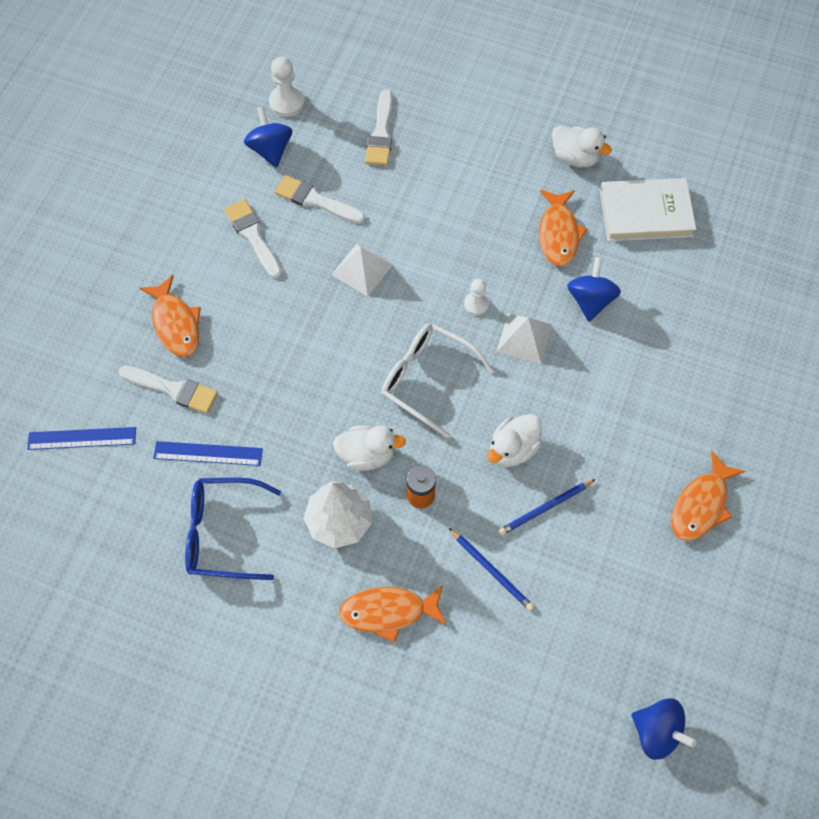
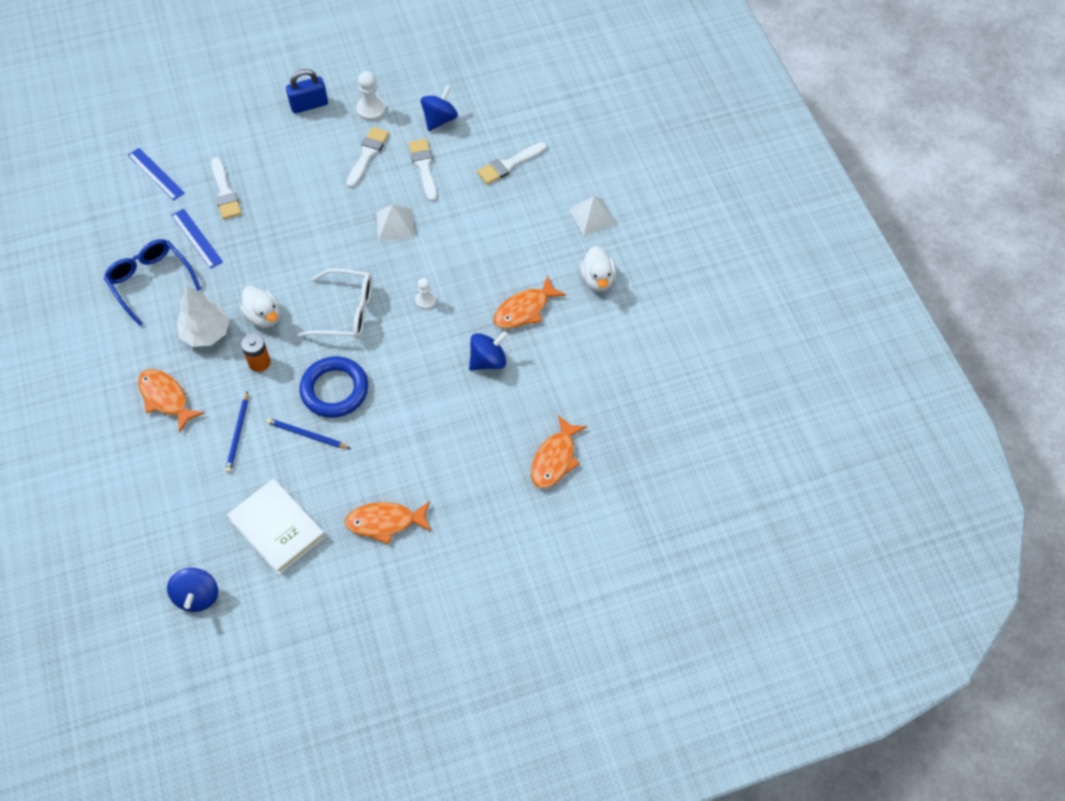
camera: 50 degrees right, 5 degrees down
orange fish [139,275,201,357] -> orange fish moved to [531,415,587,489]
white pawn [269,57,305,117] -> white pawn moved to [356,71,386,121]
white glasses [381,323,494,438] -> white glasses turned 105 degrees clockwise [297,269,372,339]
white duck [487,414,542,467] -> blue ring [300,356,368,418]
white pyramid [496,313,552,364] -> white pyramid moved to [569,196,616,236]
white book [600,178,696,241] -> white book moved to [227,479,325,575]
none -> blue padlock [286,69,328,114]

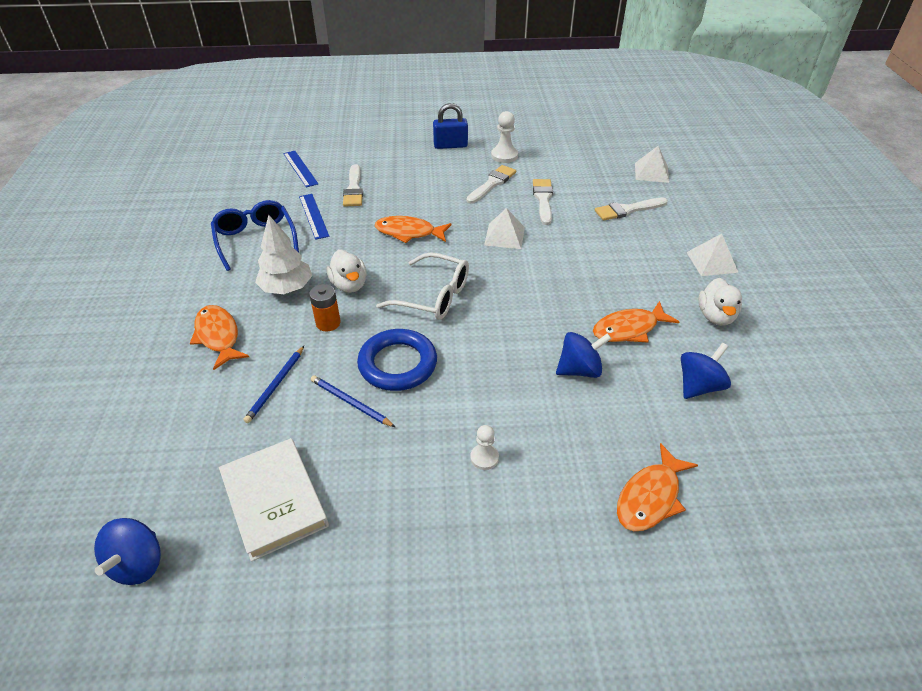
camera: 15 degrees right, 15 degrees down
orange fish [345,501,431,545] -> orange fish moved to [375,216,451,243]
white pawn [415,278,436,310] -> white pawn moved to [470,425,499,470]
blue spinning top [421,85,458,131] -> blue spinning top moved to [681,343,731,399]
none -> white pyramid [635,146,669,183]

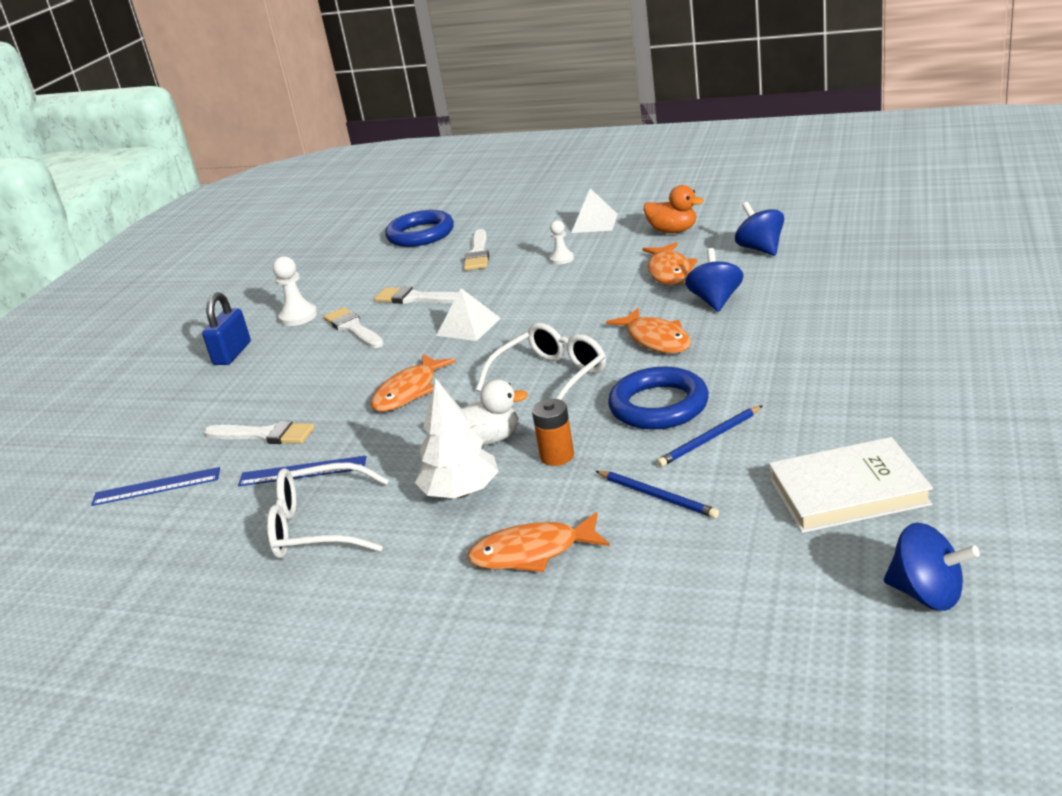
camera: 65 degrees left, 15 degrees down
blue glasses [211,200,299,271] -> white glasses [267,462,389,559]
white pawn [470,425,499,470] -> white pawn moved to [550,220,574,265]
orange fish [617,443,698,531] -> orange fish moved to [606,308,691,353]
white pyramid [635,146,669,183] -> blue ring [385,210,454,247]
white duck [698,278,742,326] -> orange duck [643,185,704,233]

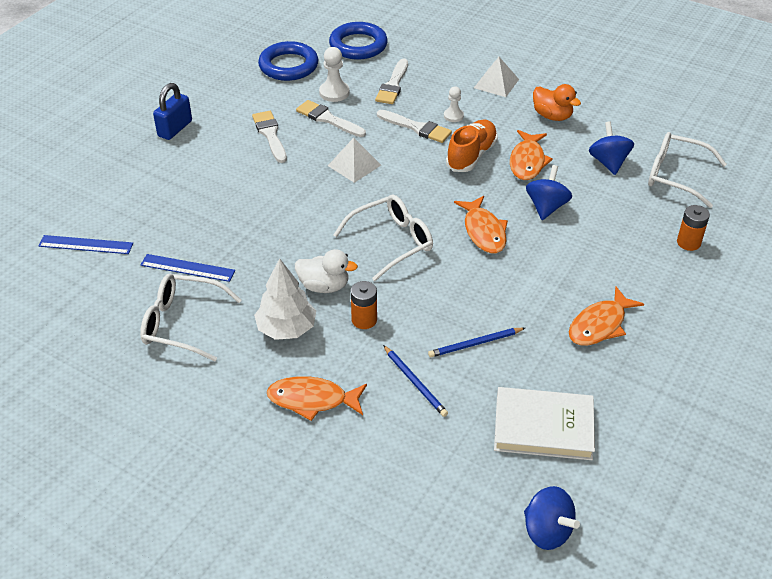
camera: 10 degrees right, 15 degrees up
white brush [204,421,315,444] -> white brush moved to [377,110,452,143]
white pawn [273,256,317,326] -> white pawn moved to [319,47,350,102]
orange fish [371,354,456,412] -> orange fish moved to [569,287,644,346]
blue ring [608,366,709,429] -> blue ring moved to [258,41,318,81]
none -> orange shoe [446,120,498,172]
none -> white glasses [648,132,727,208]
none -> orange battery [677,205,710,251]

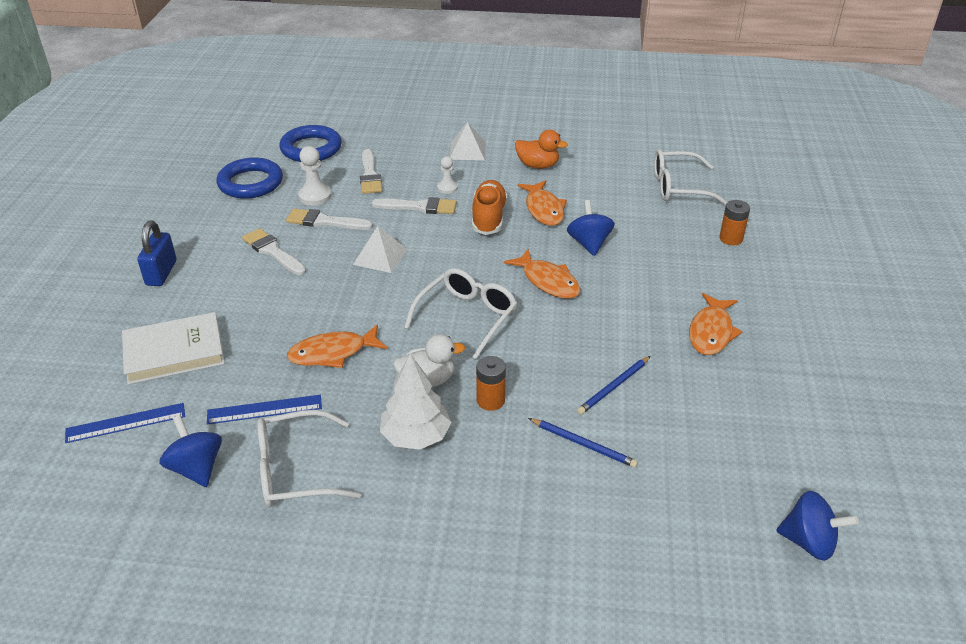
camera: 25 degrees left, 5 degrees down
orange fish [267,376,367,421] -> orange fish moved to [287,324,387,368]
white book [494,387,595,460] -> white book moved to [122,312,225,384]
blue spinning top [589,122,634,175] -> blue spinning top moved to [159,415,222,487]

